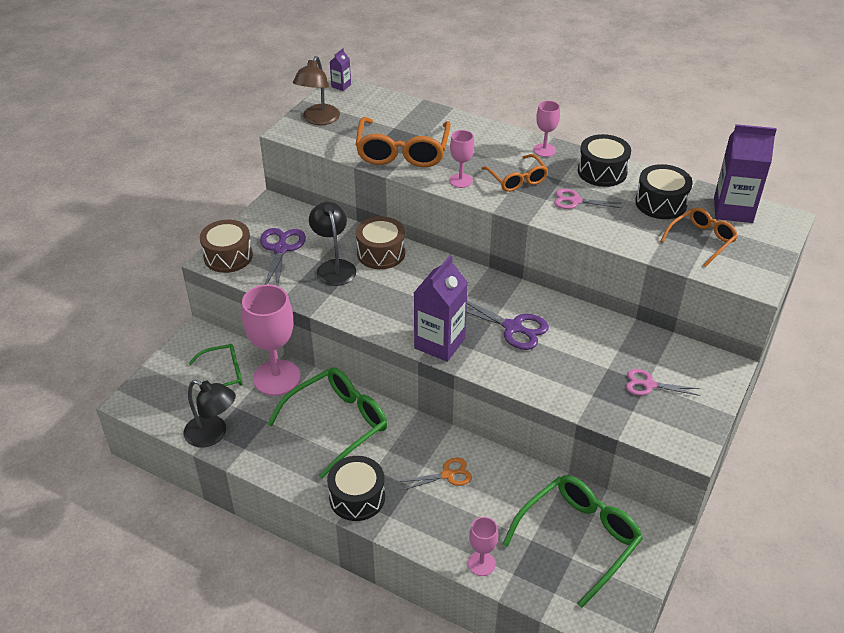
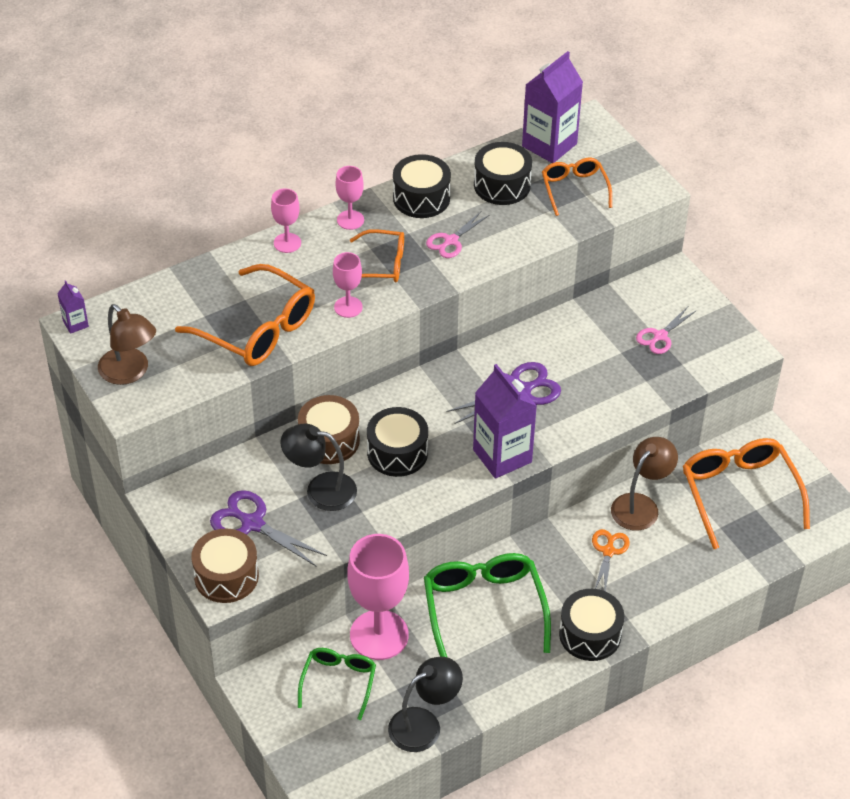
camera: 60 degrees left, 5 degrees up
pink goblet [468,517,498,576] -> pink goblet moved to [271,189,301,253]
green glasses [503,475,643,608] -> orange glasses [683,438,810,549]
none -> black drum [367,407,428,477]
none -> brown lamp [611,437,678,531]

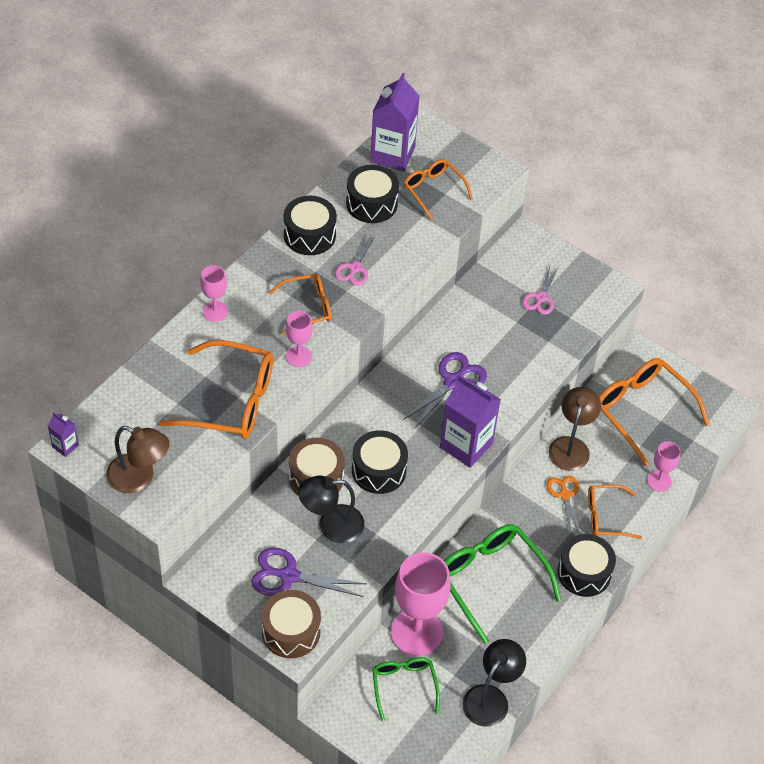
camera: 25 degrees left, 5 degrees up
pink goblet [335,166,364,230] -> pink goblet moved to [647,441,681,492]
none -> orange glasses [588,485,642,539]

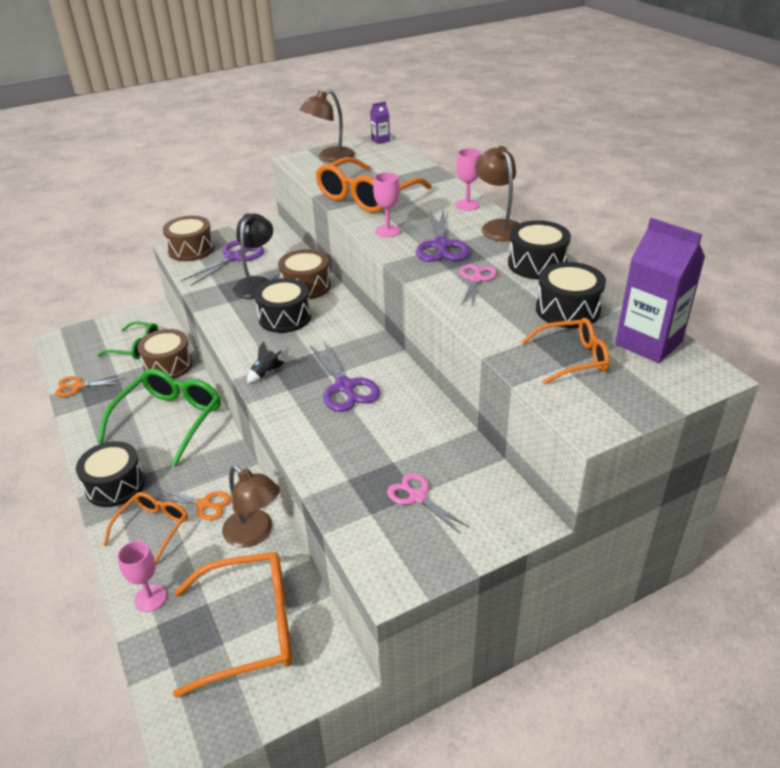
camera: 120 degrees right, 15 degrees down
orange glasses [269,274,331,335] -> purple scissors [416,208,470,262]
pink scissors [335,233,376,286] -> pink scissors turned 60 degrees clockwise [460,264,497,307]
pink goblet [391,552,450,656] -> brown drum [137,329,193,379]
purple carton [440,375,501,468] -> black rocket [247,341,285,383]
green glasses [444,524,561,644] -> green glasses turned 60 degrees counterclockwise [97,369,221,466]
black lamp [463,639,526,727] -> orange scissors [55,376,124,397]
none -> brown lamp [475,146,520,241]

